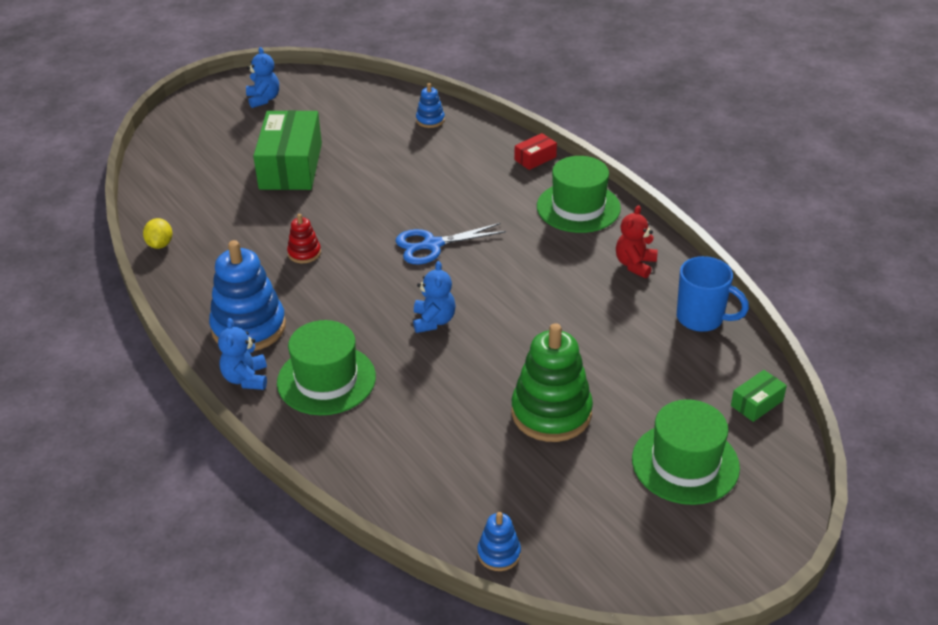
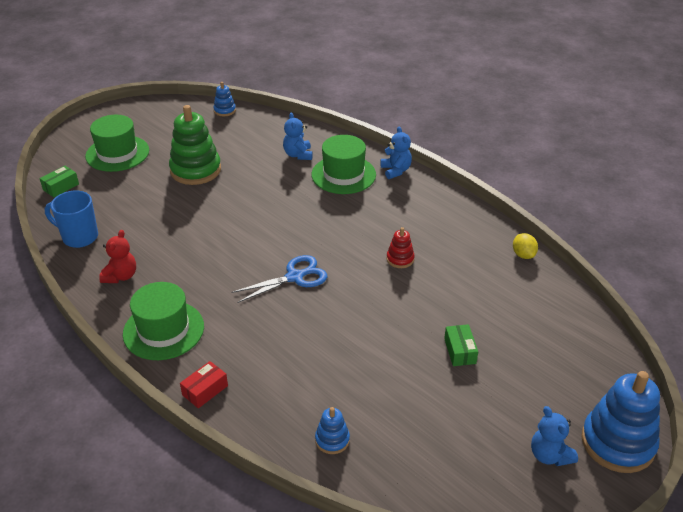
camera: 170 degrees right, 0 degrees up
blue stacking toy [209,240,286,351] -> blue stacking toy moved to [581,371,660,473]
green box [253,110,322,190] -> green box [444,324,478,366], size x0.44
blue teddy bear [413,261,456,333] -> blue teddy bear moved to [283,112,313,160]

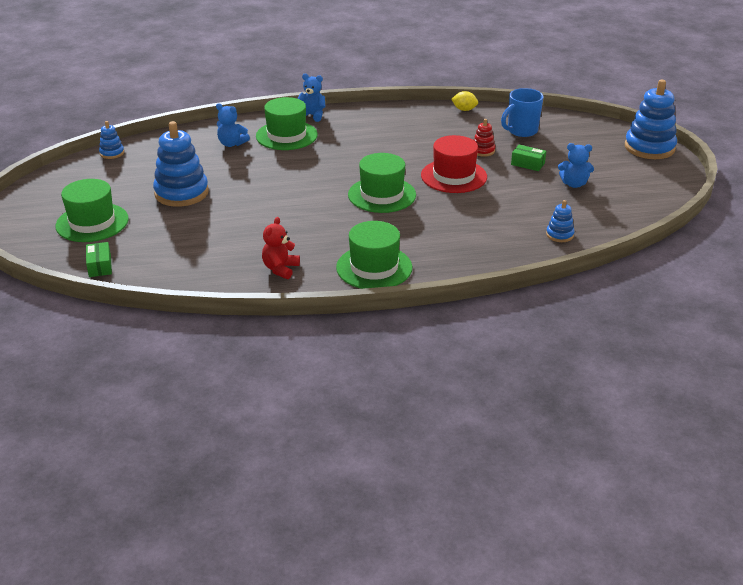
camera: 55 degrees left, 5 degrees down
blue mug [45,191,98,248] -> blue mug moved to [501,88,544,137]
red teddy bear [99,230,136,283] -> red teddy bear turned 120 degrees counterclockwise [262,217,300,279]
green stacking toy [169,105,221,185] -> blue stacking toy [153,121,209,207]
red box [180,361,228,408] -> none
blue scissors [232,255,328,303] -> green hat [348,153,416,213]
red stacking toy [387,227,415,268] -> red stacking toy moved to [474,119,495,157]
blue teddy bear [531,406,578,466] -> blue teddy bear moved to [558,143,594,188]
none -> red hat [421,135,487,193]

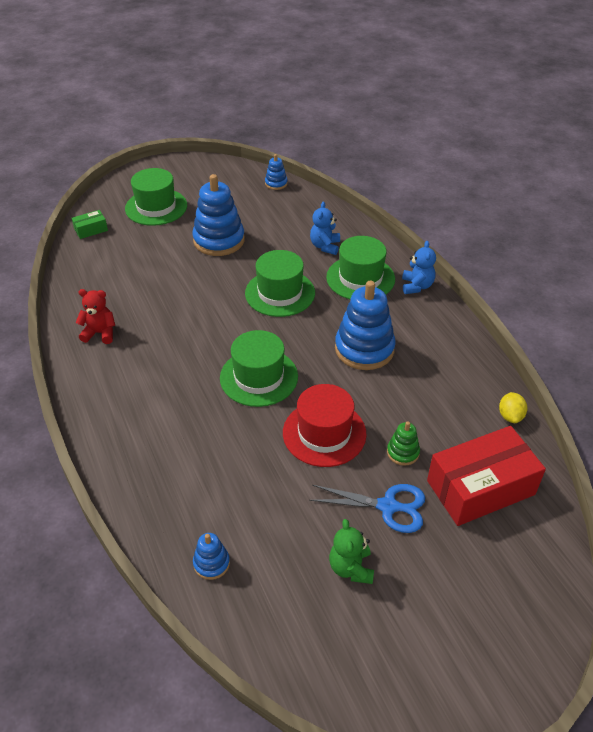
camera: 75 degrees right, 10 degrees up
green hat [336,221,412,289] -> green hat moved to [245,250,315,317]
red stacking toy [474,119,495,157] -> green stacking toy [387,421,420,466]
blue mug [501,88,544,137] -> red box [427,426,546,526]
green box [511,145,546,171] -> blue scissors [309,484,425,533]
blue teddy bear [558,143,594,188] -> green teddy bear [329,519,374,584]
blue stacking toy [625,79,677,159] -> blue stacking toy moved to [335,281,396,370]

